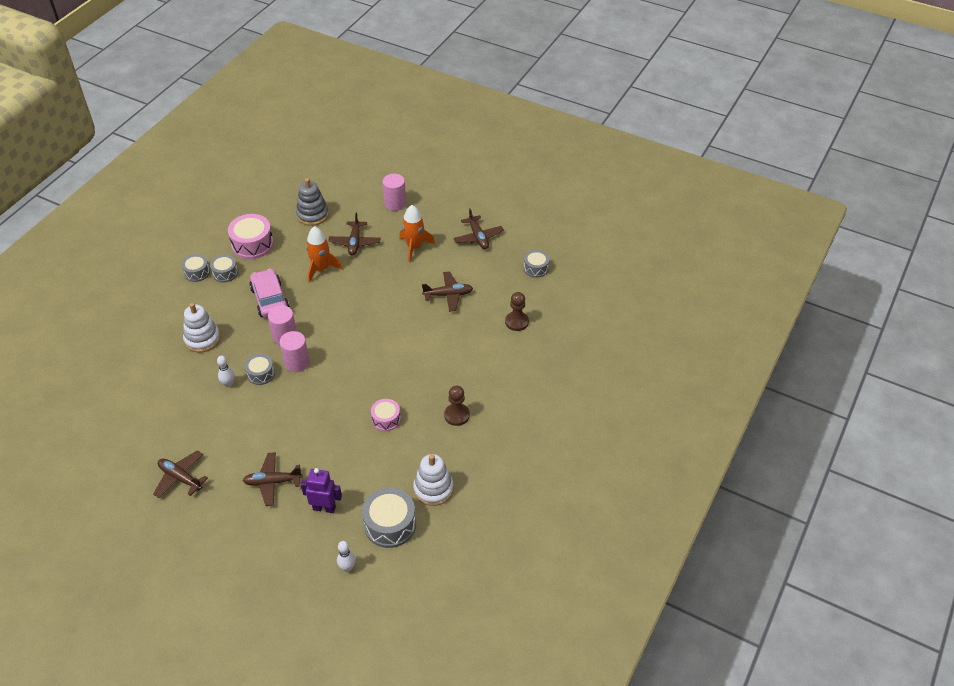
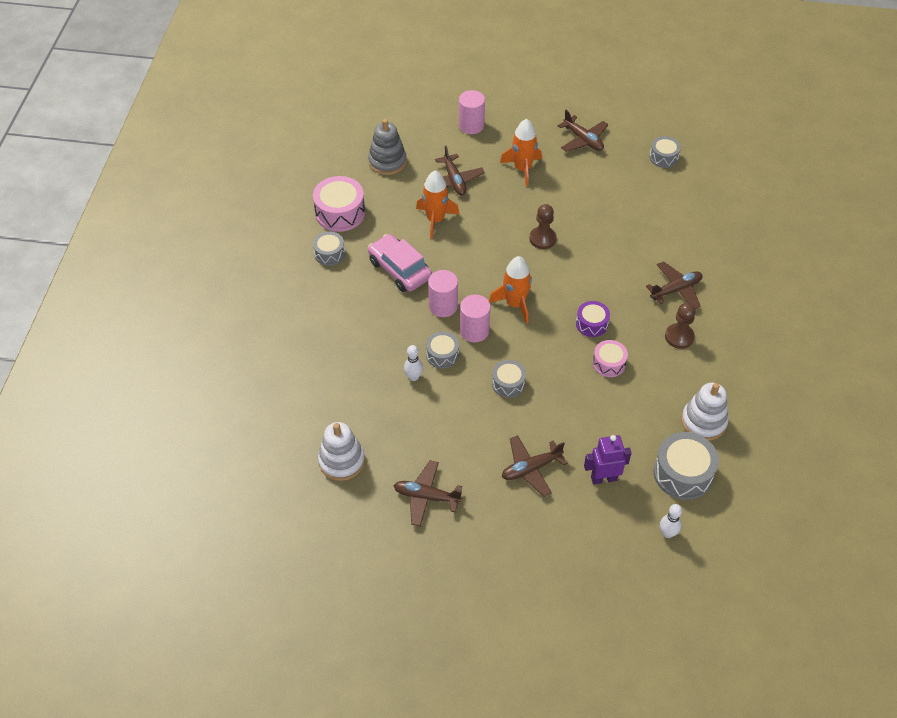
camera: 20 degrees left, 5 degrees up
grey drum [181,254,210,282] -> grey drum moved to [492,360,526,398]
white stacking toy [183,303,220,353] -> white stacking toy moved to [318,422,365,481]
brown plane [422,271,473,312] -> brown plane moved to [646,261,703,309]
brown pawn [505,292,529,331] -> brown pawn moved to [529,204,557,249]
none -> orange rocket [489,256,532,324]
none -> purple drum [576,301,610,337]

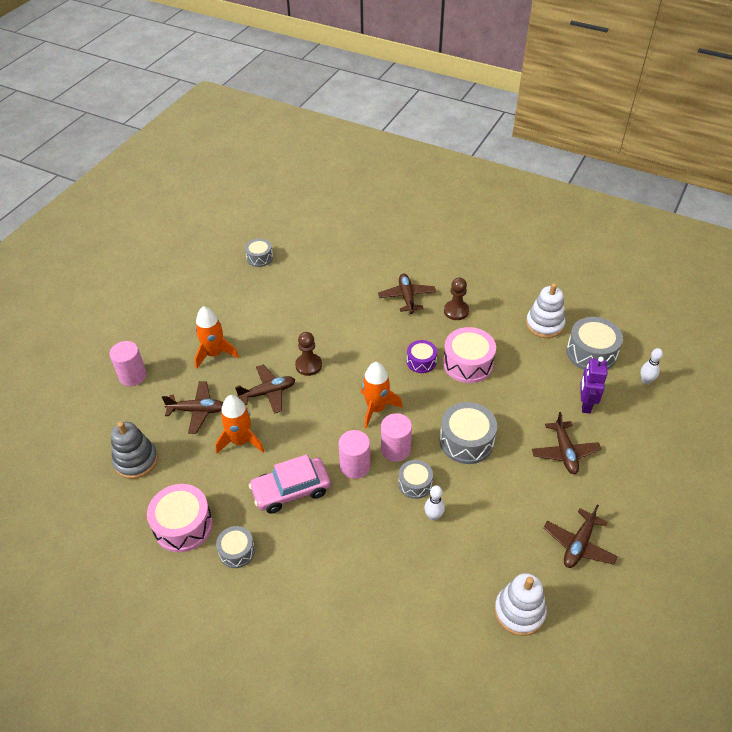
camera: 70 degrees left, 5 degrees down
grey drum [492,360,526,398] -> grey drum [440,402,497,464], size x1.67
brown plane [558,110,608,152] -> brown plane moved to [235,365,295,414]
pink drum [593,340,628,377] -> pink drum [443,327,496,383], size x1.67

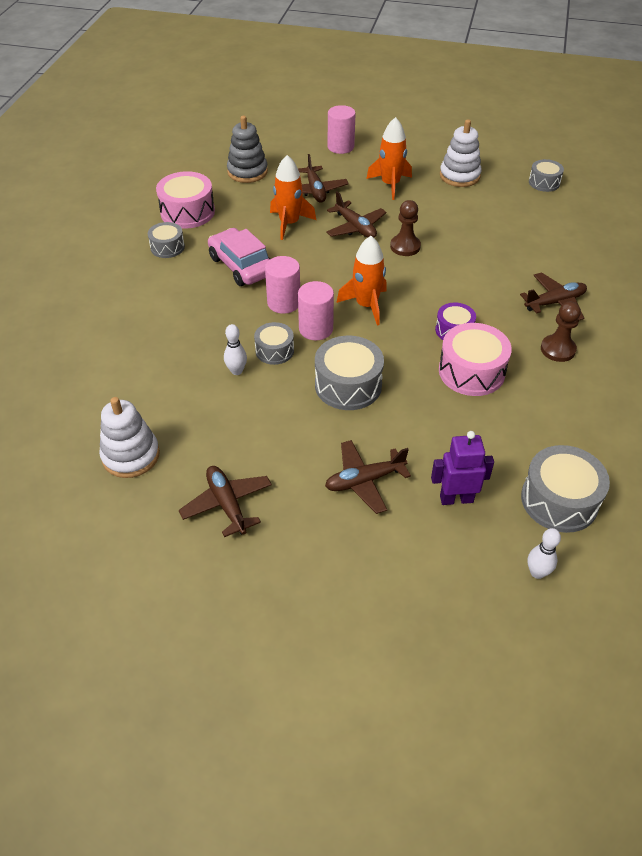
camera: 75 degrees right, 0 degrees up
white stacking toy [526,283,565,338] -> white stacking toy moved to [440,119,482,187]
brown plane [543,505,617,568] -> brown plane turned 45 degrees clockwise [179,466,272,537]

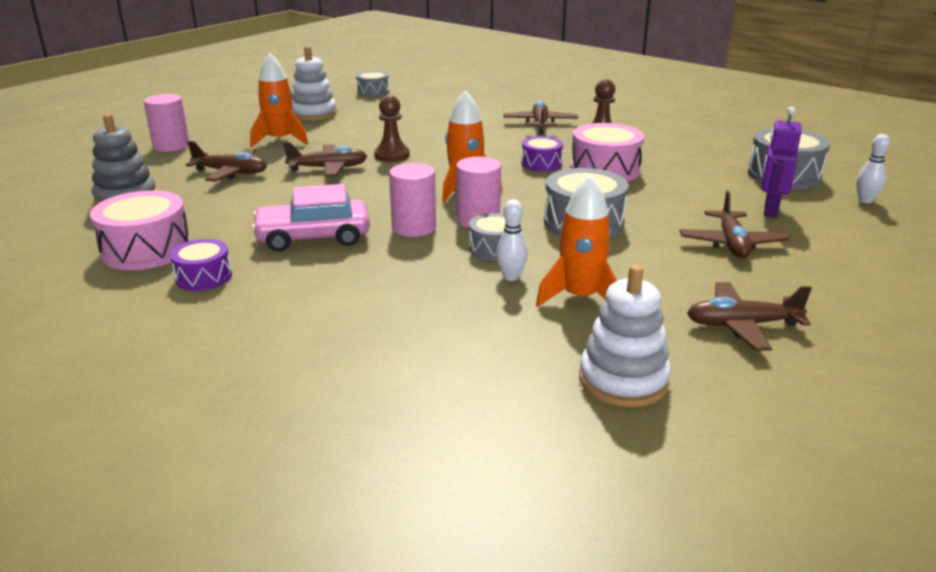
camera: 65 degrees left, 20 degrees down
grey drum [148,222,185,258] -> purple drum [170,239,232,291]
orange rocket [270,155,316,240] -> orange rocket moved to [536,175,617,307]

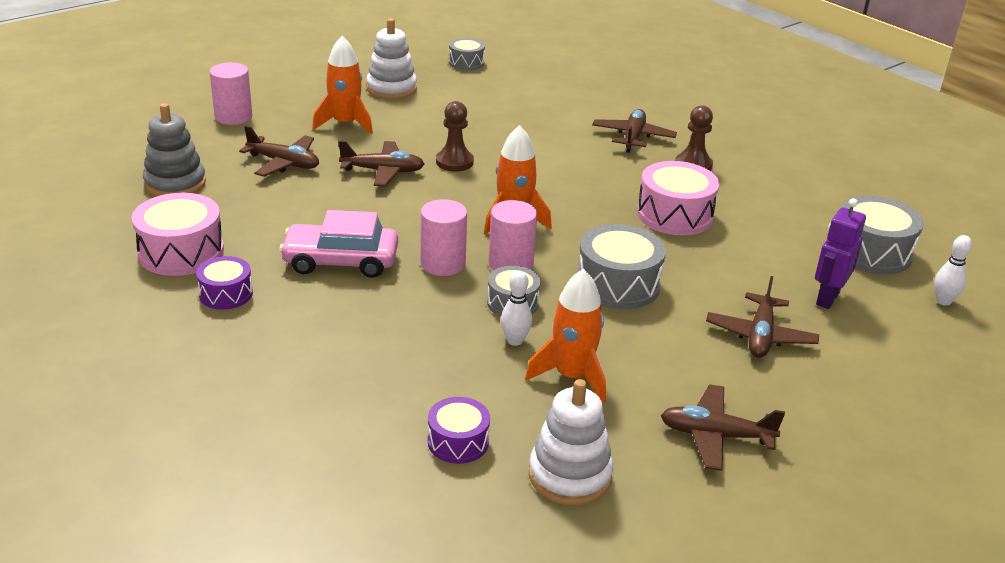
camera: 10 degrees right, 5 degrees up
purple drum [521,136,563,172] -> purple drum moved to [428,397,490,464]

